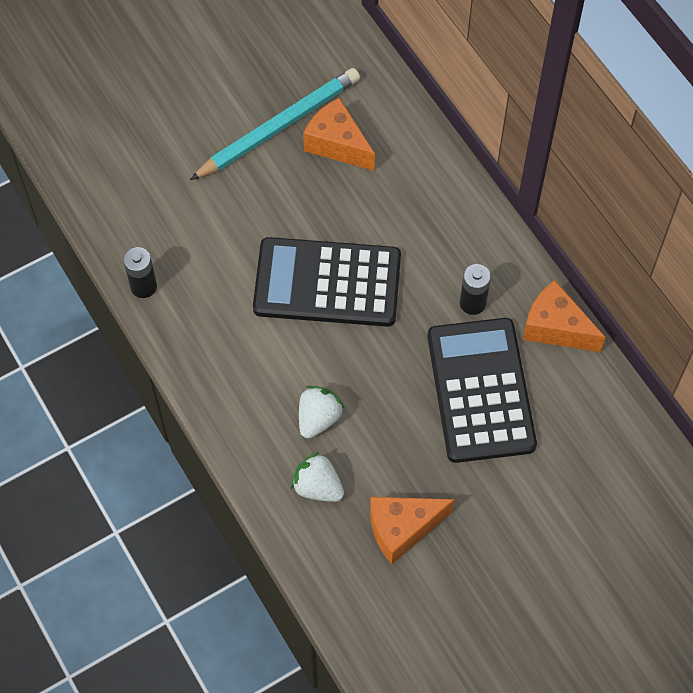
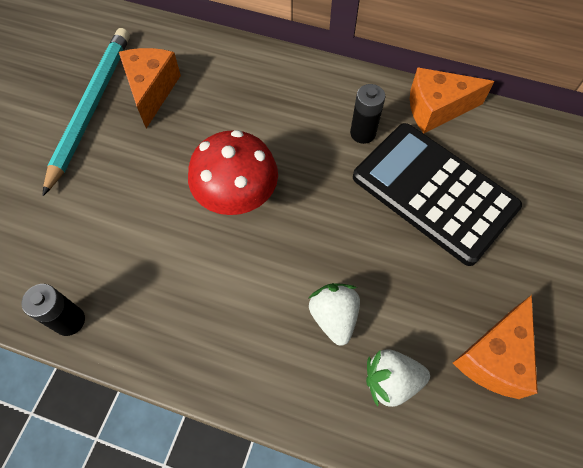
camera: 40 degrees left, 0 degrees up
black calculator [253,237,401,327] -> red mushroom [188,130,278,215]
orange cheese [303,97,375,171] -> orange cheese turned 90 degrees clockwise [119,48,181,128]

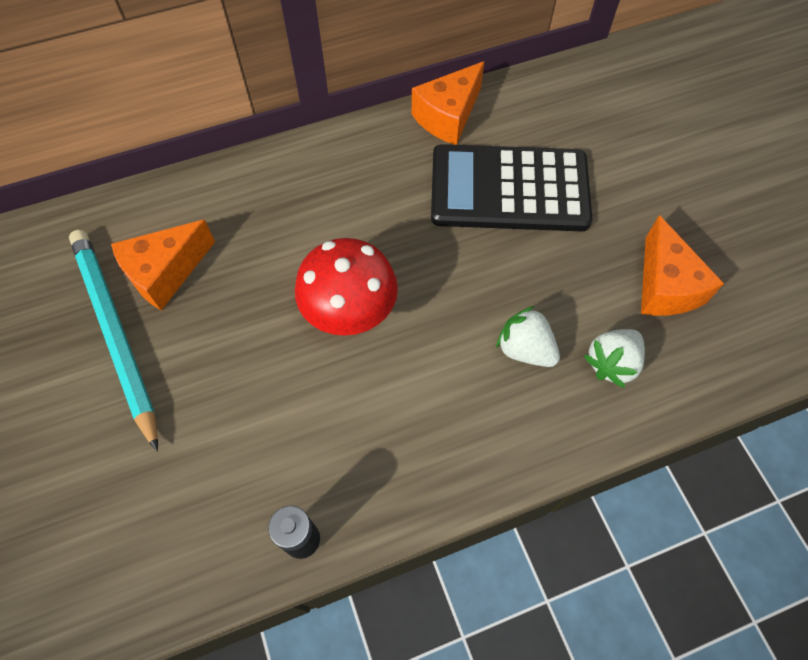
camera: 40 degrees left, 0 degrees up
orange cheese [119,48,181,128] -> orange cheese turned 90 degrees counterclockwise [111,219,215,310]
black battery [350,84,385,144] -> none

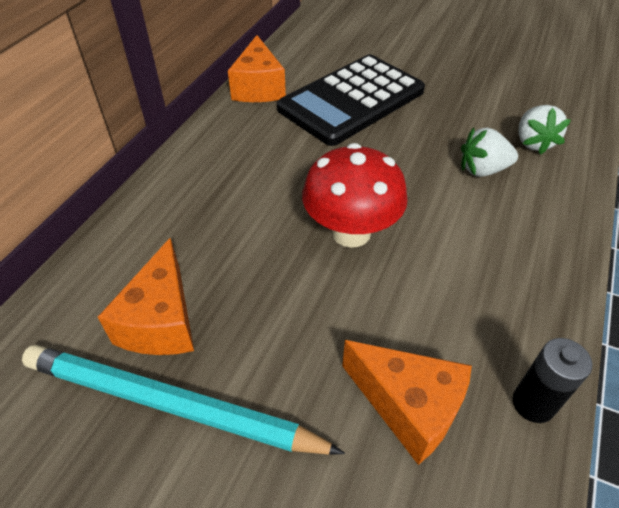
camera: 45 degrees left, 15 degrees down
orange cheese [641,215,724,316] -> orange cheese moved to [342,340,472,465]

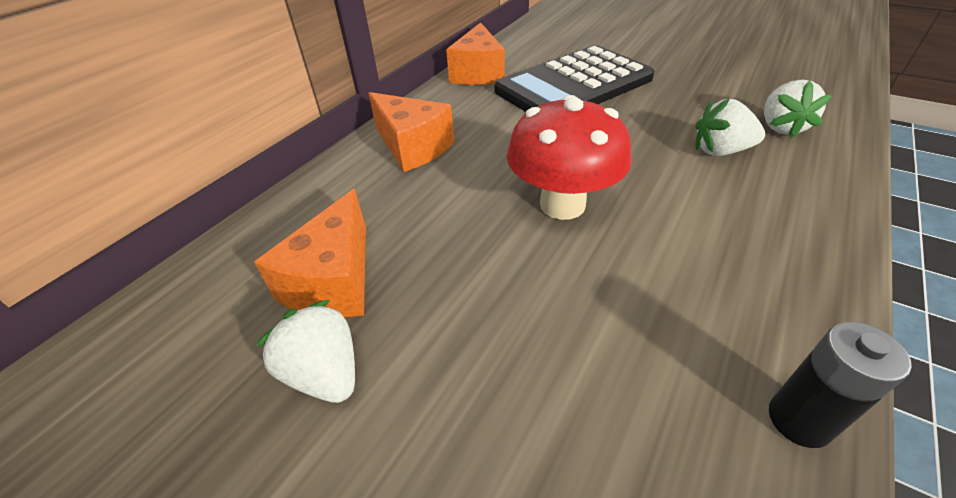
camera: 10 degrees right, 5 degrees down
turquoise pencil [22,345,345,455] -> white strawberry [256,300,355,403]
orange cheese [342,340,472,465] -> orange cheese moved to [368,92,454,172]

